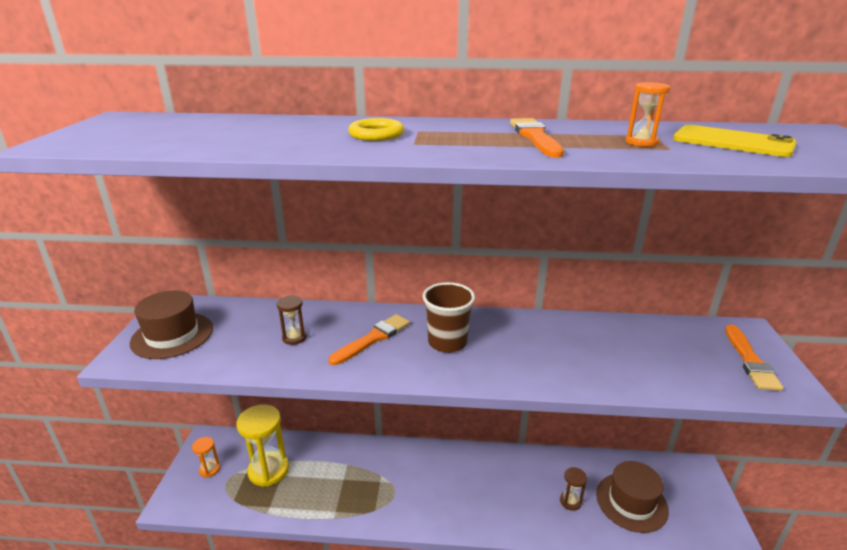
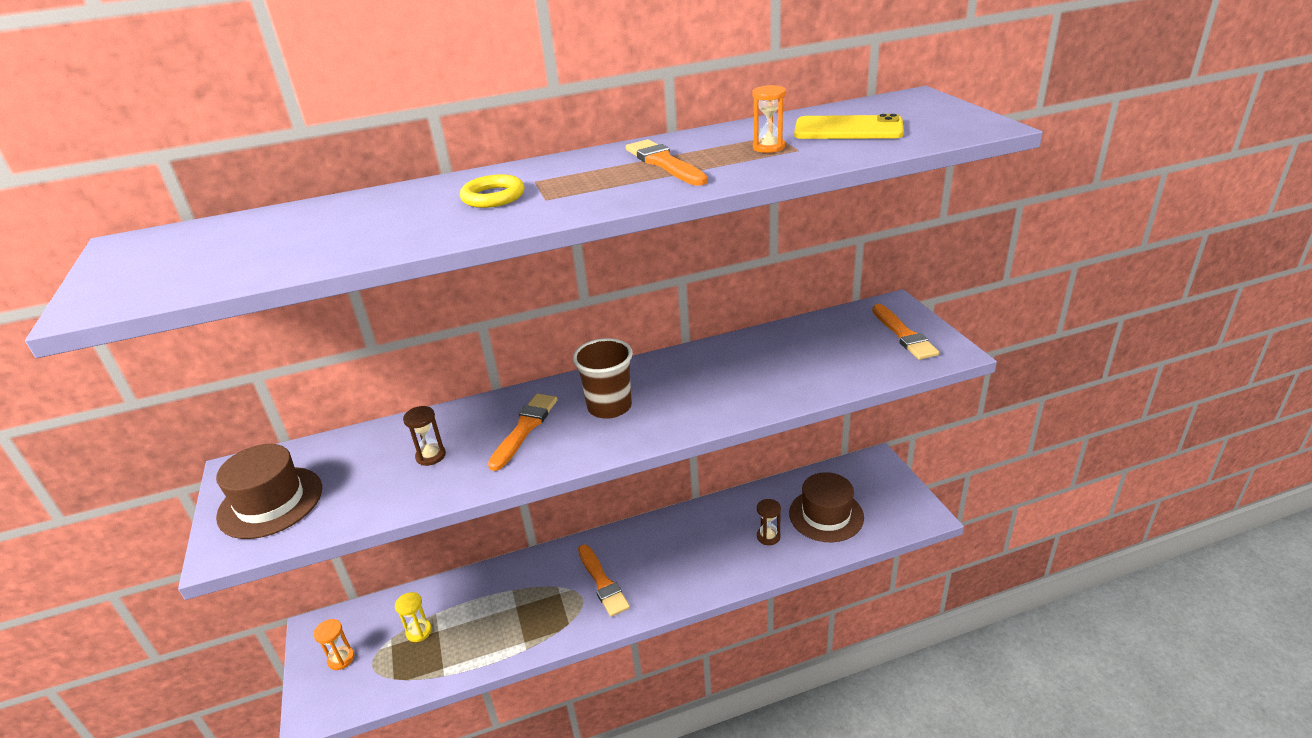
camera: 20 degrees left, 5 degrees up
yellow hourglass [236,404,289,487] -> yellow hourglass [395,592,432,642], size x0.50
none -> orange brush [578,544,630,617]

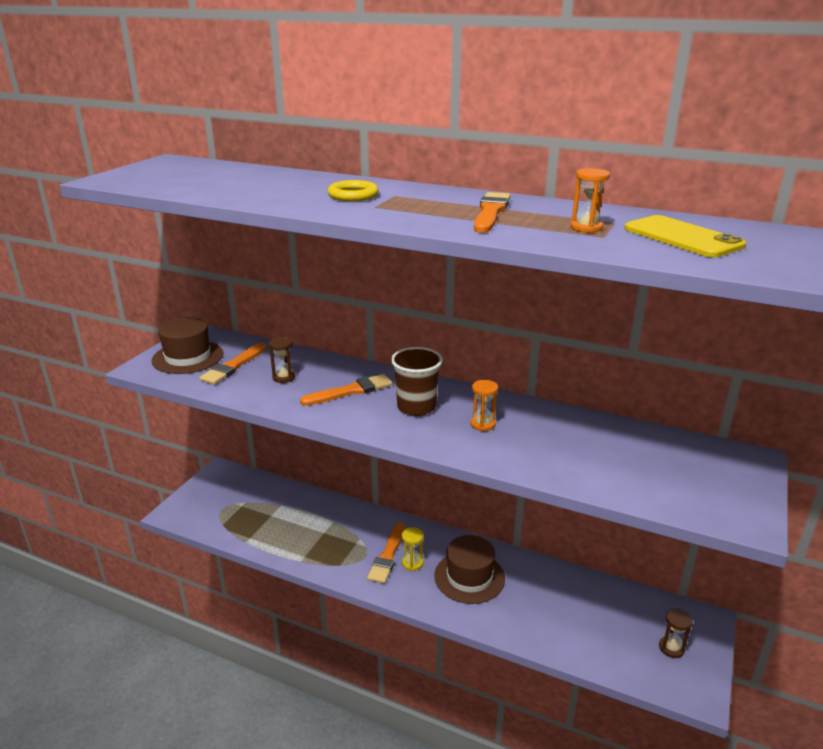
camera: 40 degrees right, 5 degrees down
orange hourglass [314,619,355,670] -> orange hourglass moved to [470,380,498,431]
yellow hourglass [395,592,432,642] -> yellow hourglass moved to [402,527,424,571]
brown hourglass [757,499,781,545] -> brown hourglass moved to [659,608,693,658]
brown hat [789,472,864,542] -> brown hat moved to [434,535,505,604]
orange brush [872,304,939,360] -> orange brush moved to [199,343,267,385]

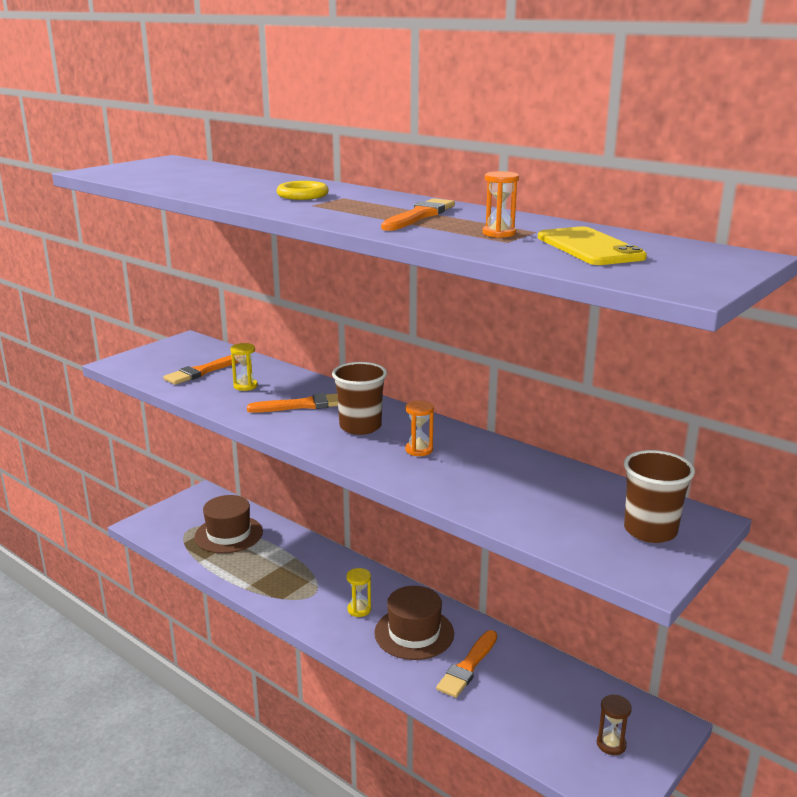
camera: 15 degrees right, 5 degrees down
brown hat [152,317,223,374] -> brown hat moved to [194,495,263,553]
brown hourglass [269,337,295,383] -> yellow hourglass [230,343,258,391]
orange brush [367,523,405,584] -> orange brush moved to [436,630,497,698]
none -> brown cup [624,450,695,543]

